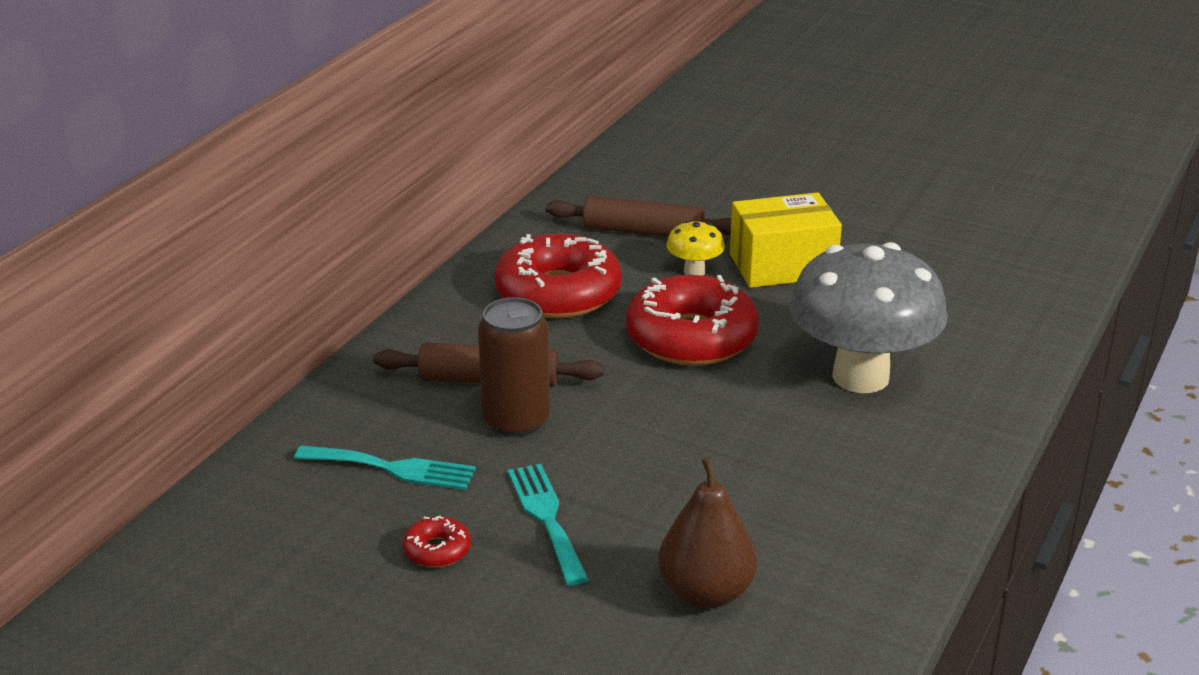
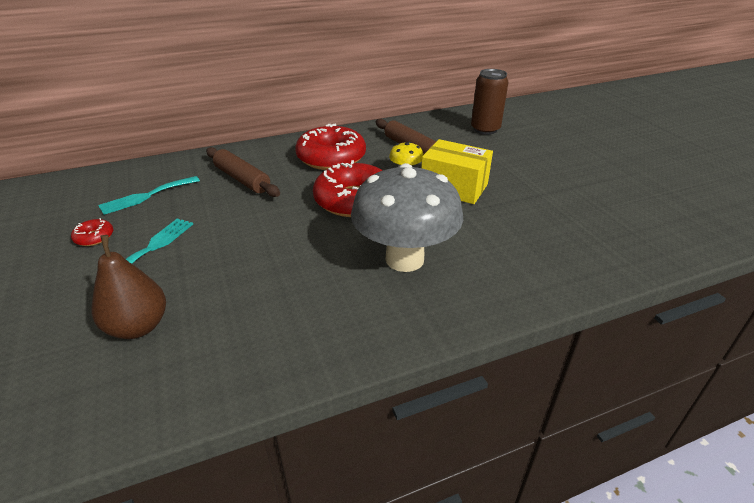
camera: 40 degrees right, 5 degrees up
turquoise fork [294,446,476,490] -> turquoise fork turned 90 degrees clockwise [98,176,200,215]
brown can [478,297,550,437] -> brown can moved to [471,69,508,135]

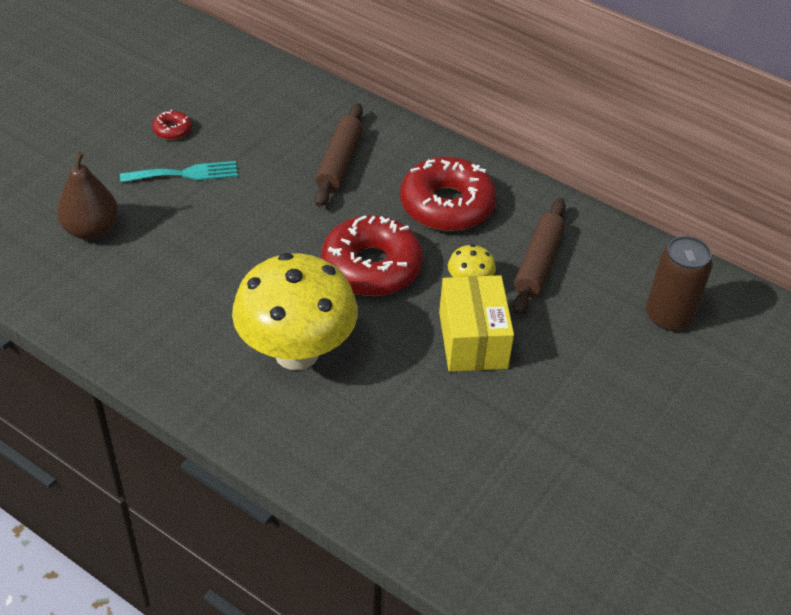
camera: 55 degrees right, 10 degrees up
turquoise fork [98,176,200,215] -> none
grey mushroom [351,163,463,272] -> yellow mushroom [232,253,358,370]

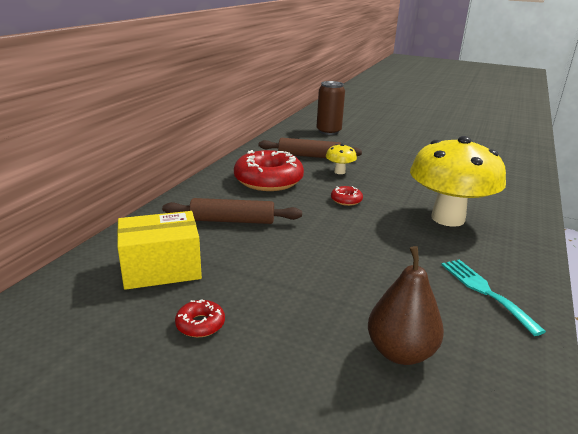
camera: 100 degrees left, 20 degrees down
turquoise fork [120,161,238,183] -> turquoise fork moved to [441,259,546,336]
red donut [321,215,423,296] -> red donut [331,186,363,206], size x0.43
yellow box [439,275,514,372] -> yellow box moved to [117,211,202,290]

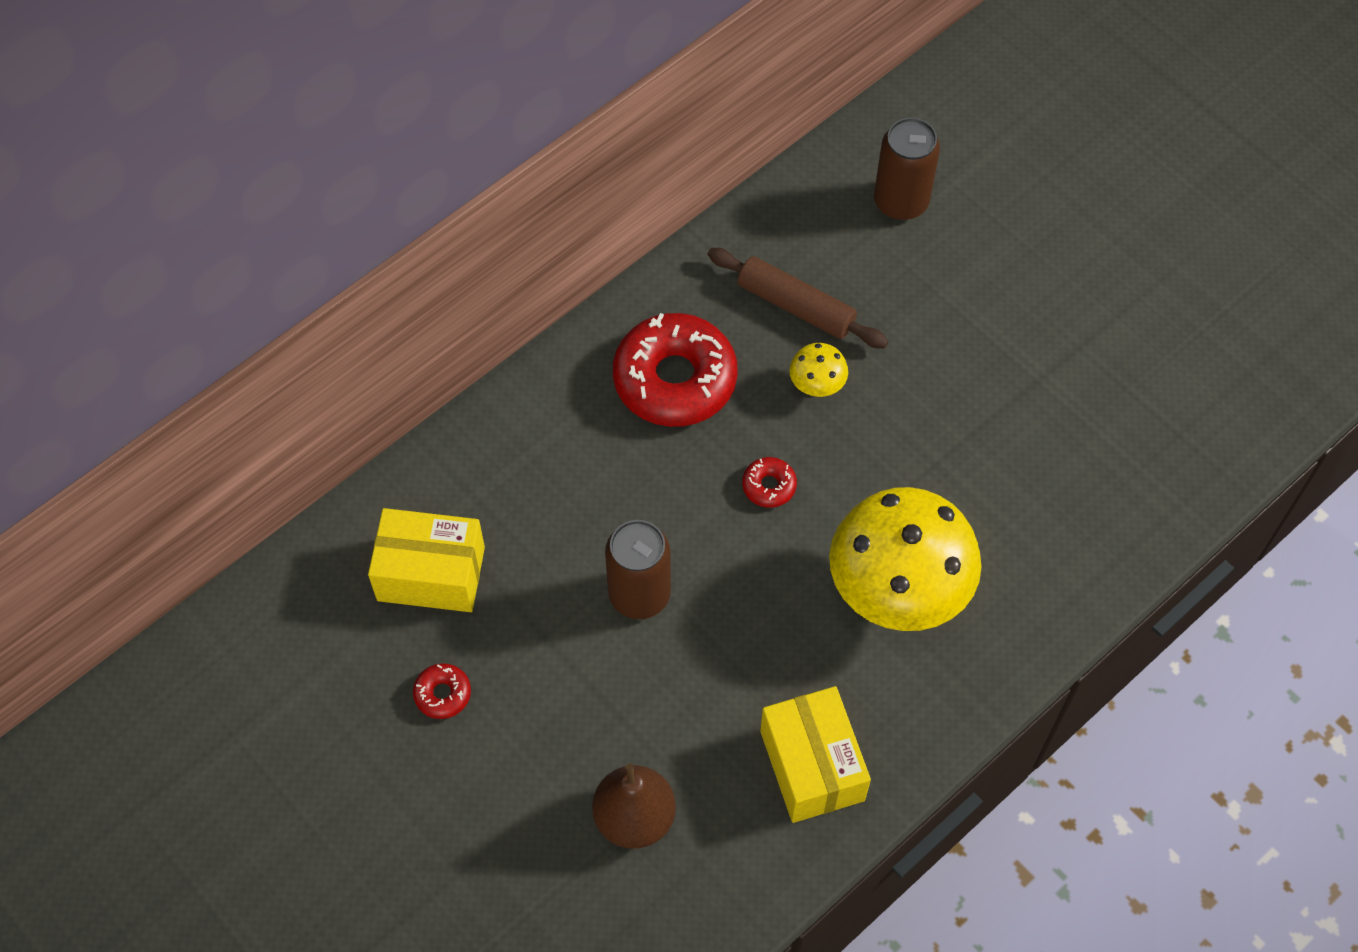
camera: 25 degrees right, 35 degrees up
brown rolling pin [162,198,302,224] -> none
turquoise fork [441,259,546,336] -> yellow box [760,686,871,823]
none -> brown can [605,520,671,619]

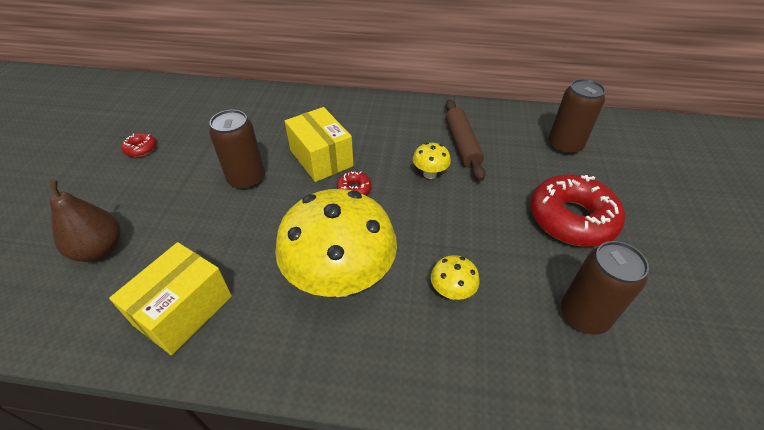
camera: 50 degrees right, 15 degrees down
yellow box [368,508,485,612] -> yellow box moved to [285,107,354,182]
red donut [613,313,738,427] -> red donut moved to [530,174,625,247]
none -> yellow mushroom [431,255,480,300]
none -> brown can [561,241,649,335]

